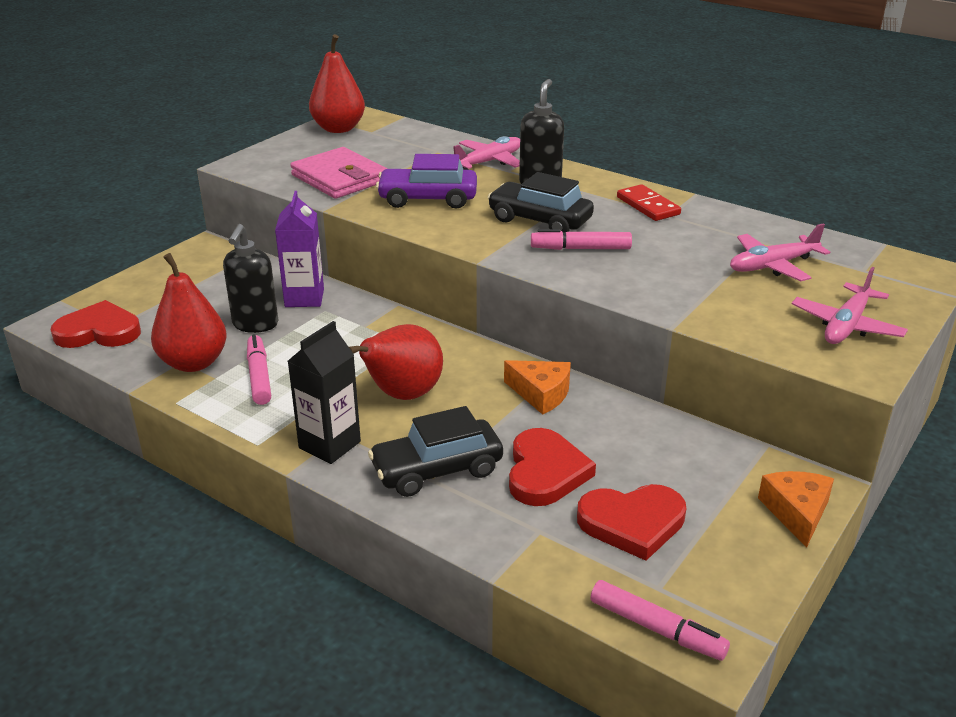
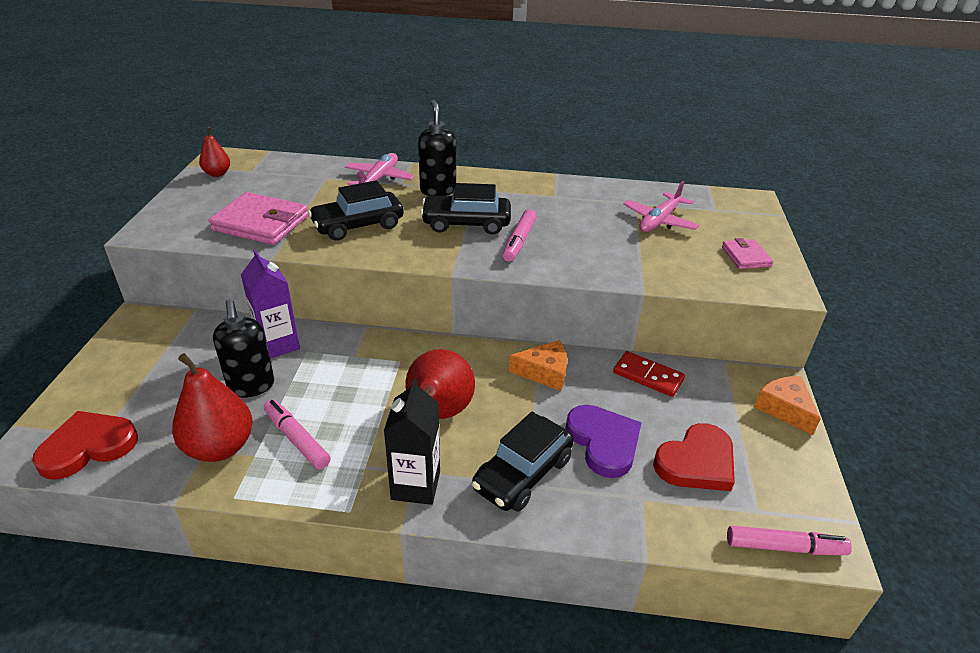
camera: 30 degrees left, 5 degrees up
red pear [309,34,365,133] -> red pear [199,127,230,177], size x0.56
purple car [376,154,477,209] -> black car [308,180,404,241]
red heart [509,428,596,506] -> purple heart [565,405,642,478]
pink marker [531,229,632,250] -> pink marker turned 45 degrees counterclockwise [502,209,537,261]
red domino [617,184,681,221] -> red domino moved to [613,351,685,397]
pink plane [792,267,908,344] -> pink wallet [722,238,773,269]

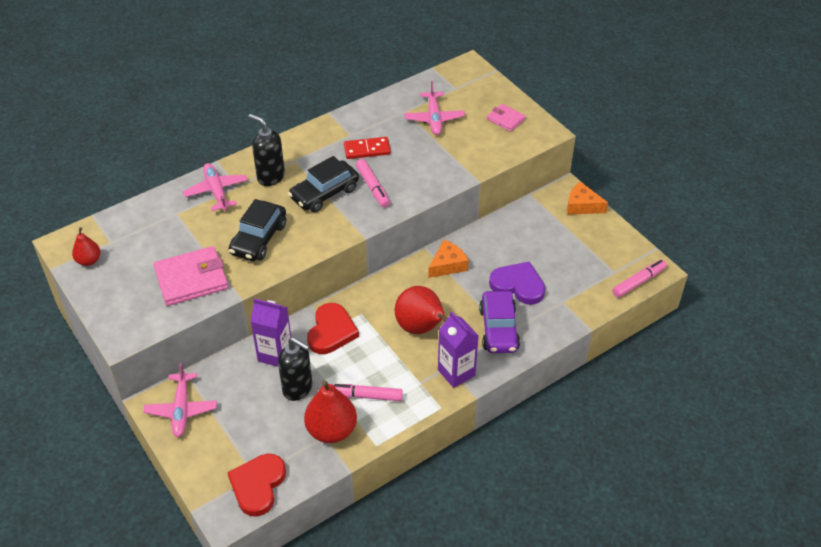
camera: 40 degrees left, 10 degrees up
black carton [384,378,440,505] -> purple carton [438,311,479,388]
black car [472,412,574,512] -> purple car [479,291,520,353]
red domino [613,351,685,397] -> red domino moved to [344,137,391,159]
red heart [653,423,735,491] -> red heart moved to [307,303,359,354]
none -> pink plane [144,363,217,437]

